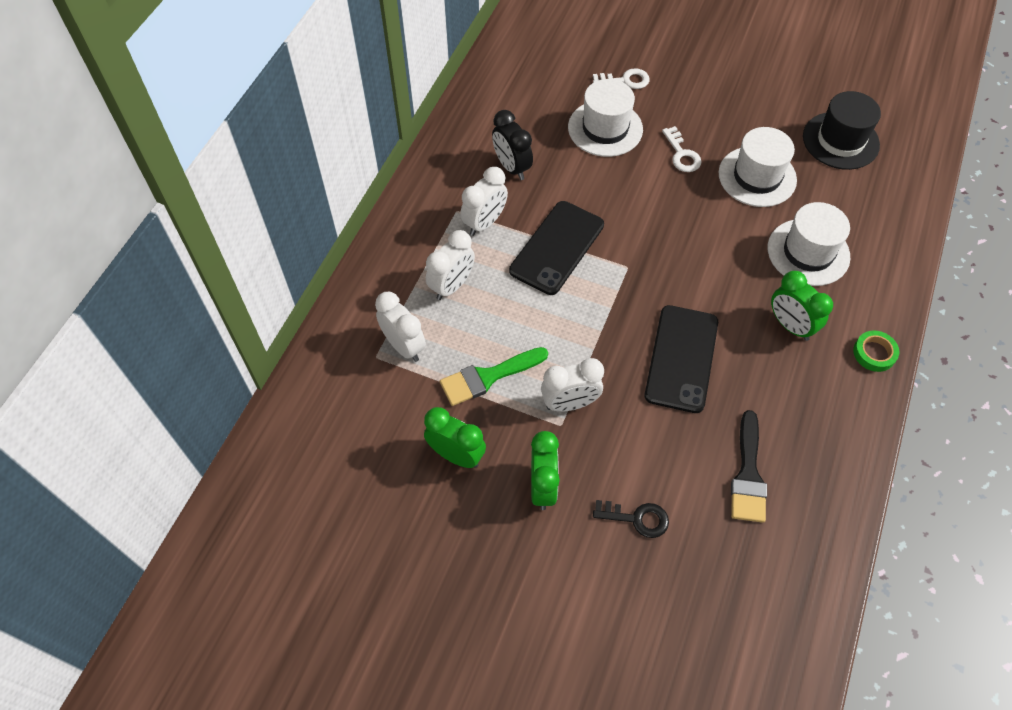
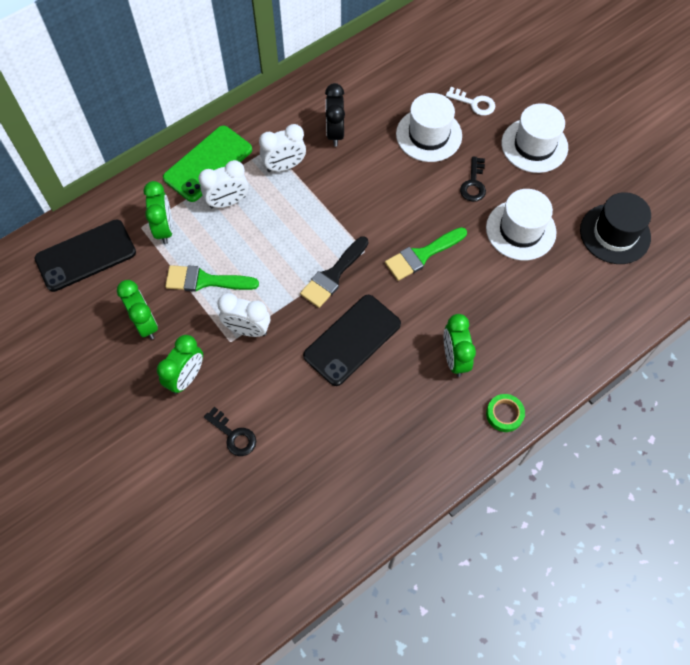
camera: 30 degrees right, 5 degrees up
white clock [375,292,426,362] -> green clock [144,181,173,244]
black phone [509,201,604,295] -> black phone moved to [35,220,136,292]
white key [662,126,702,172] -> black key [460,157,486,202]
black brush [731,410,767,523] -> black brush moved to [300,236,368,308]
white hat [768,202,850,286] -> white hat moved to [501,103,568,173]
none -> green phone [163,126,252,202]
none -> green brush [385,227,467,281]

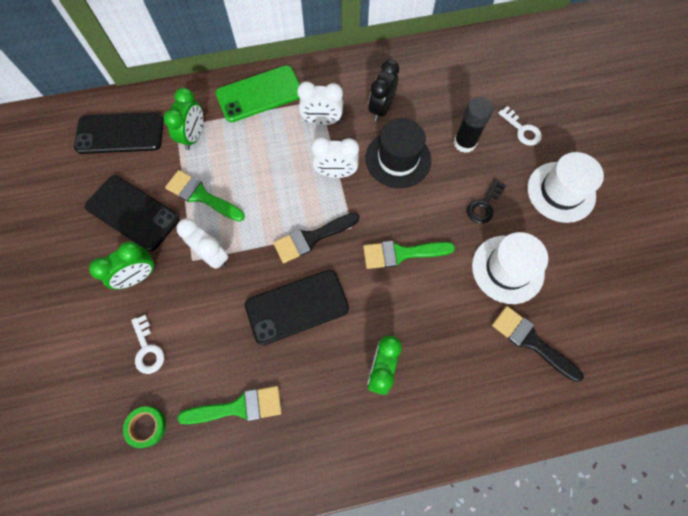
camera: 25 degrees right, 5 degrees up
green clock [117,280,158,340] -> black phone [85,175,180,251]
white clock [198,160,248,208] -> white clock moved to [311,137,359,178]
black key [204,407,256,456] -> white key [131,315,164,374]
white hat [396,93,462,162] -> black glue stick [454,97,493,153]
green tape [486,394,525,432] -> green tape moved to [123,407,166,448]
black hat [580,192,651,264] -> black hat moved to [366,118,431,188]
none -> green brush [178,386,282,424]
none -> black brush [492,306,584,382]

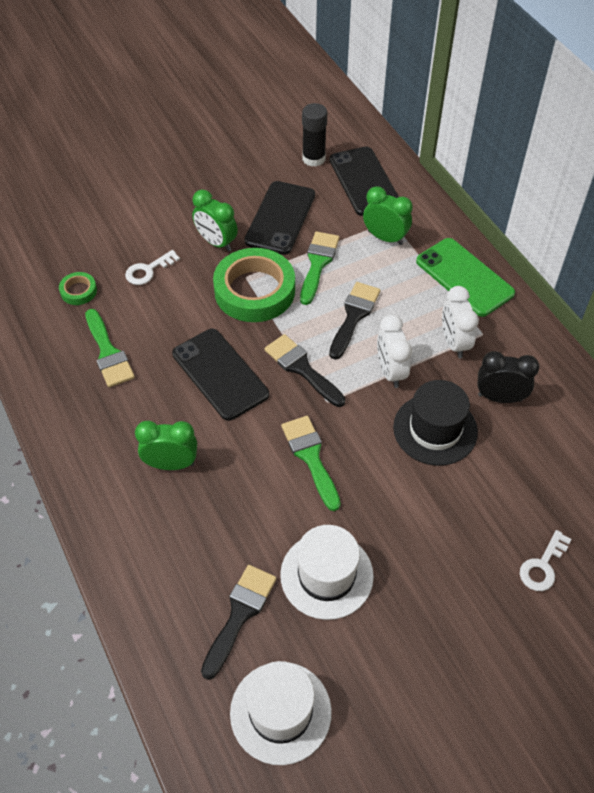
camera: 75 degrees right, 15 degrees down
green clock [164,88,203,150] -> green clock turned 150 degrees counterclockwise [363,186,412,245]
white clock [177,218,228,269] -> green tape [213,248,295,322]
black glue stick [454,97,493,153] -> black glue stick moved to [302,103,327,167]
black key [467,179,506,224] -> none
white hat [527,152,604,223] -> white hat moved to [230,661,332,765]
none -> black brush [329,282,380,360]

